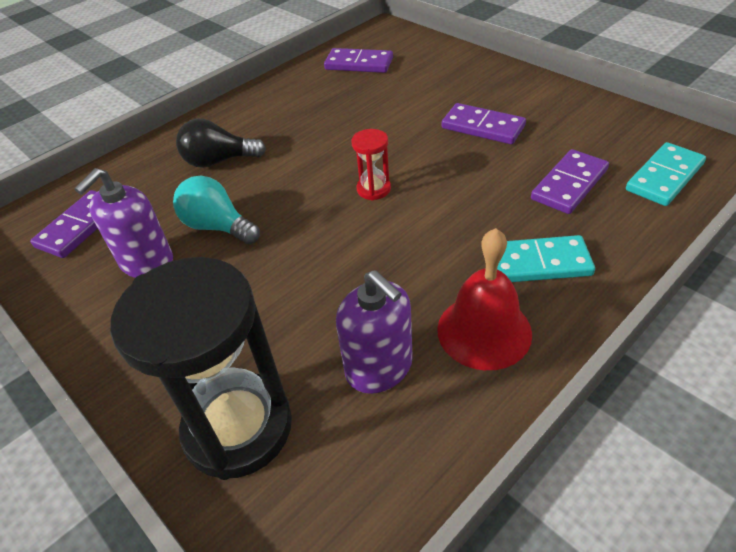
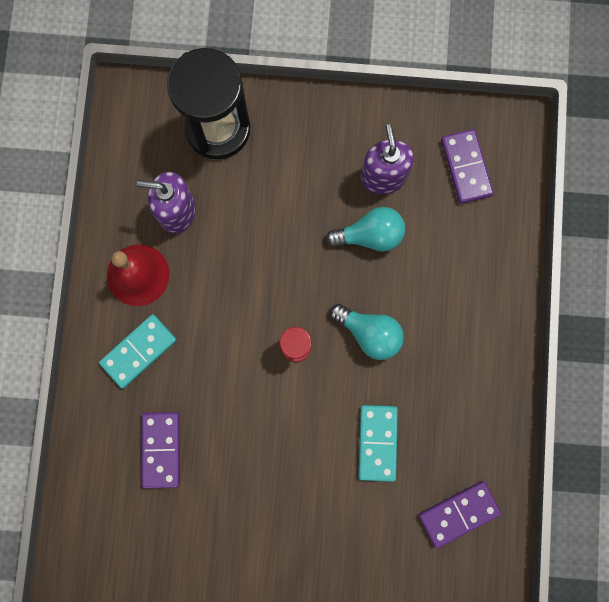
camera: 135 degrees right, 35 degrees up
black light bulb [176,119,266,168] -> none
purple domino [442,103,526,144] -> none
turquoise domino [626,142,706,206] -> turquoise domino moved to [358,405,398,482]
none -> turquoise light bulb [330,304,404,360]

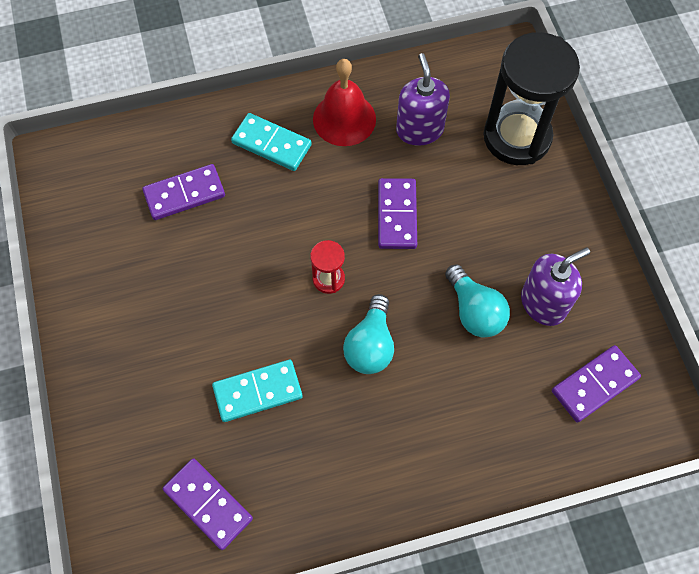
camera: 70 degrees right, 15 degrees down
none -> purple domino [378,178,417,249]

